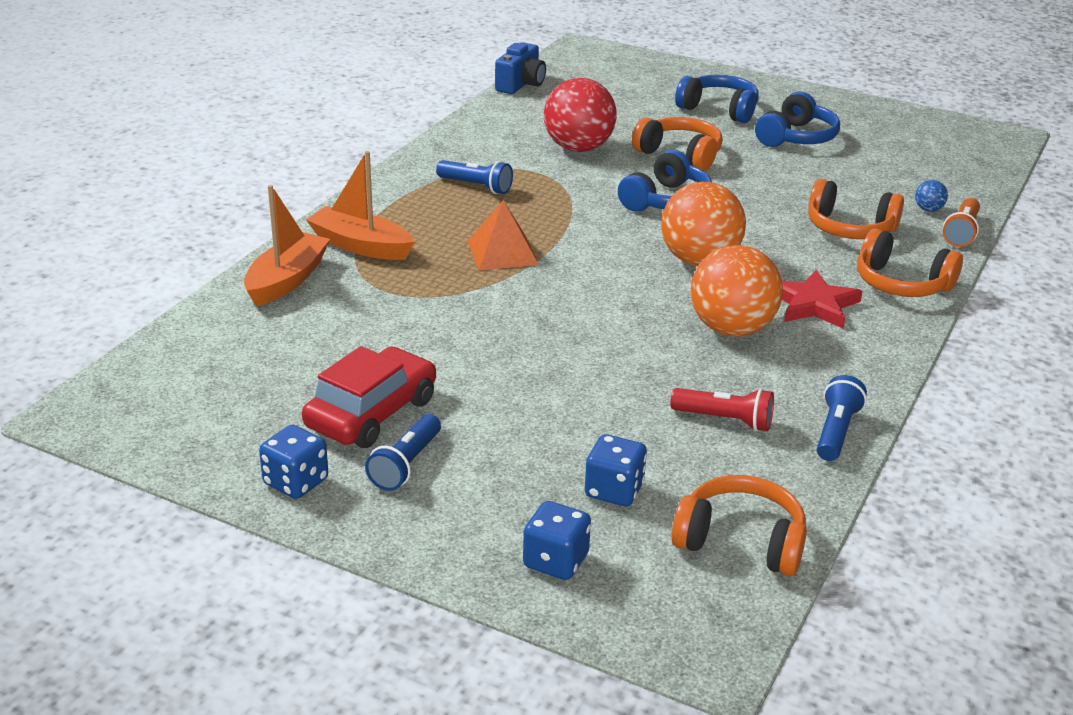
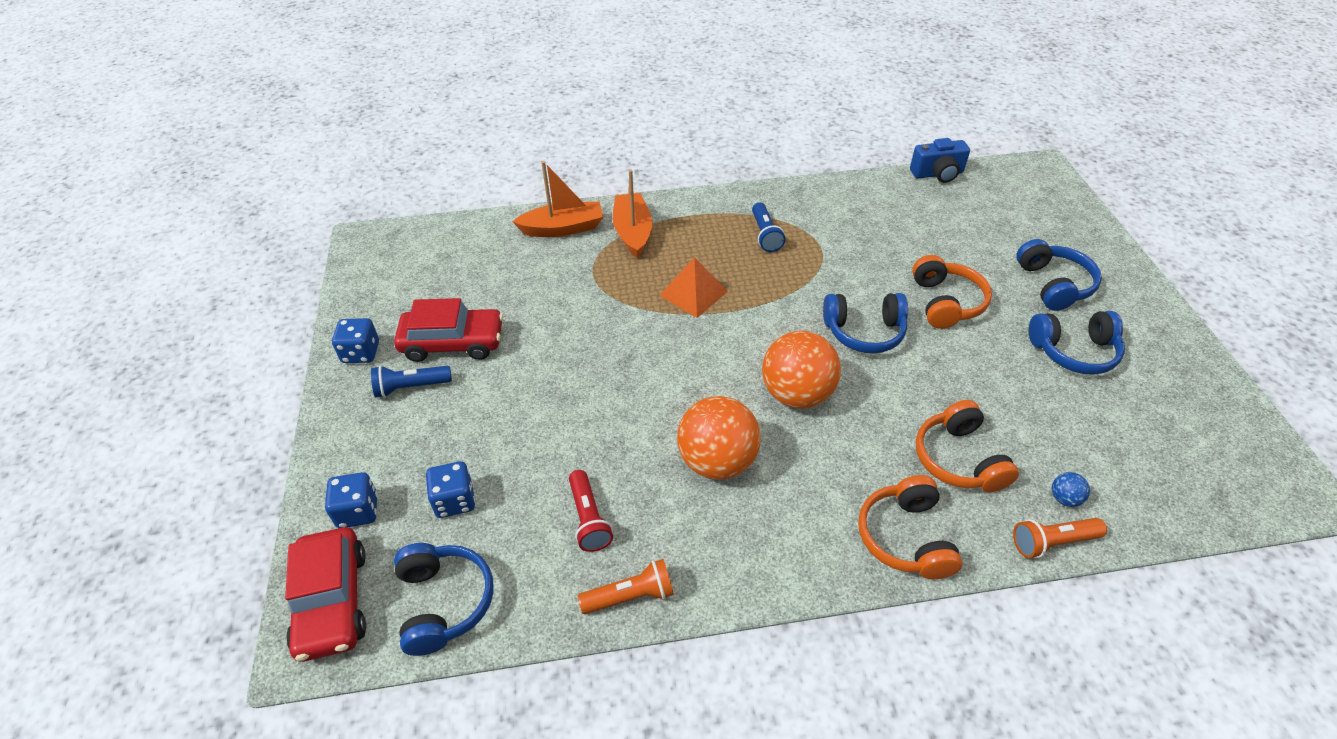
camera: 55 degrees right, 15 degrees up
red ball [544,78,617,152] -> none
orange headphones [671,475,807,576] -> blue headphones [394,543,493,656]
red star [782,270,862,328] -> none
blue flashlight [817,375,867,461] -> orange flashlight [578,559,674,614]
none -> red car [285,527,366,662]

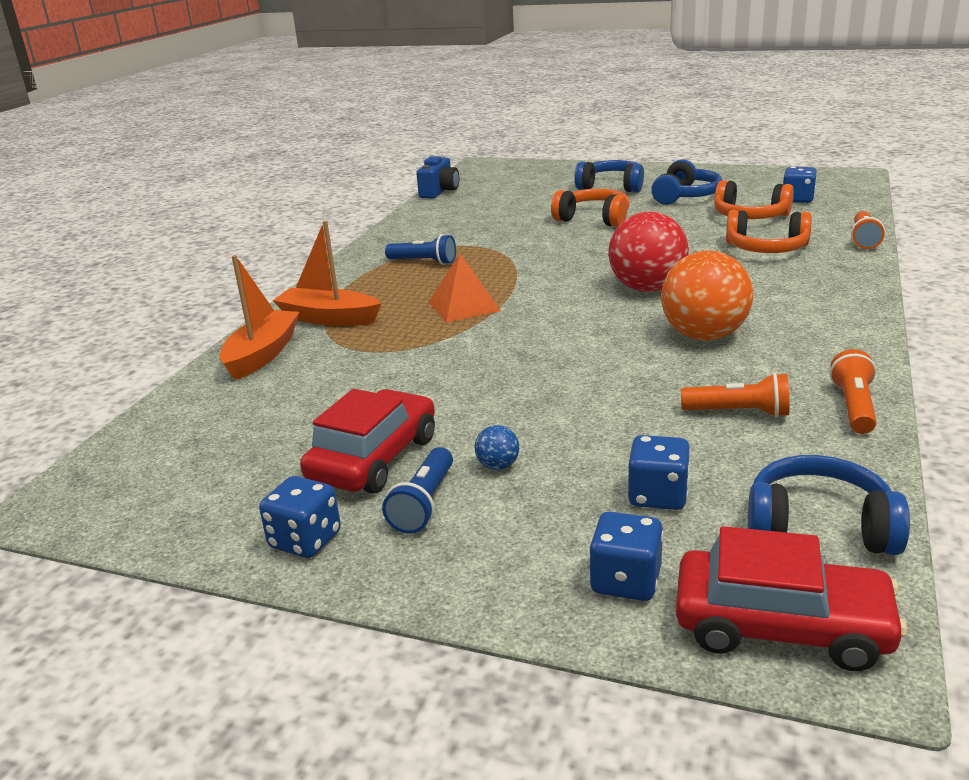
camera: 60 degrees left, 20 degrees down
red flashlight [569,470,613,552] -> orange flashlight [681,373,790,418]
orange ball [762,331,841,409] -> red ball [608,212,689,292]
blue headphones [823,293,908,354] -> none
orange headphones [858,475,963,579] -> orange headphones moved to [714,180,794,219]
blue ball [1052,472,1090,507] -> blue ball moved to [475,425,519,470]
none -> blue dice [783,166,817,203]

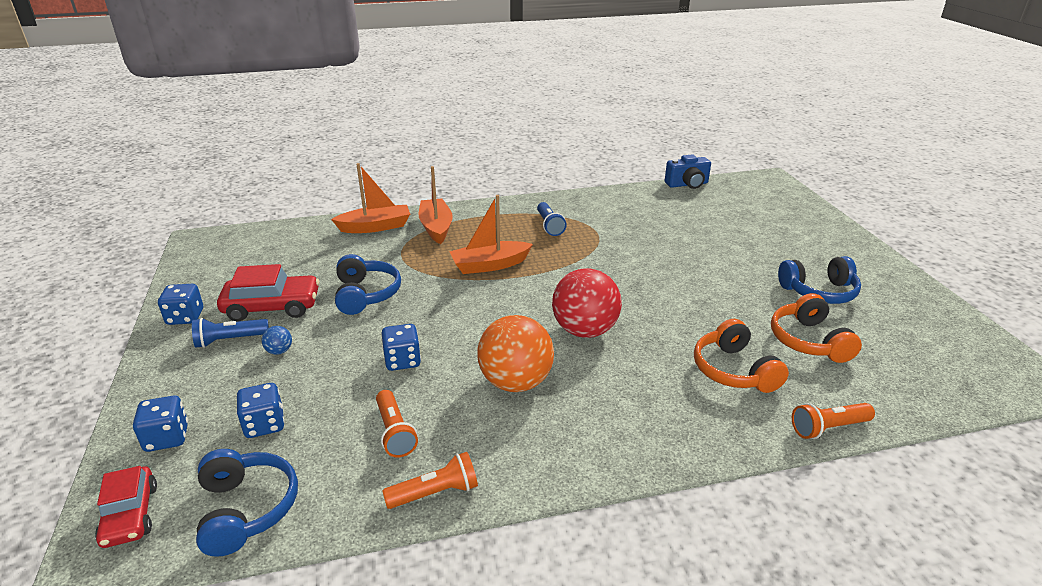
camera: 55 degrees right, 5 degrees up
orange pyramid [429,254,501,323] -> orange boat [449,195,533,274]
orange headphones [551,189,629,227] -> none
blue headphones [574,160,644,193] -> blue headphones moved to [335,254,401,315]
red car [675,526,907,671] -> red car [95,466,157,548], size x0.66
blue dice [783,166,817,203] -> blue dice moved to [382,324,421,371]

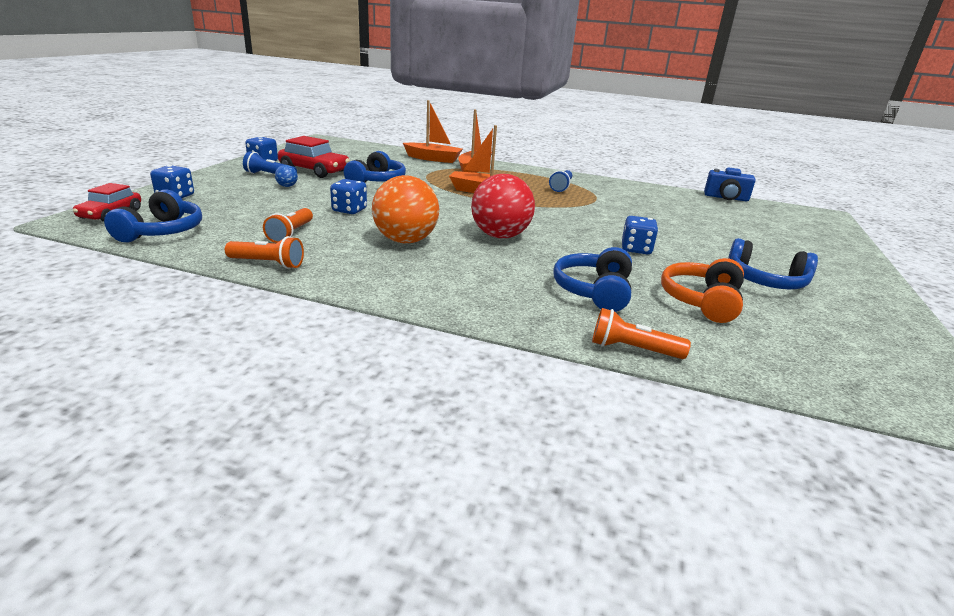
camera: 30 degrees right, 5 degrees down
blue dice [236,383,285,438] -> blue dice moved to [622,216,658,254]
orange headphones [694,319,789,393] -> blue headphones [554,247,632,312]

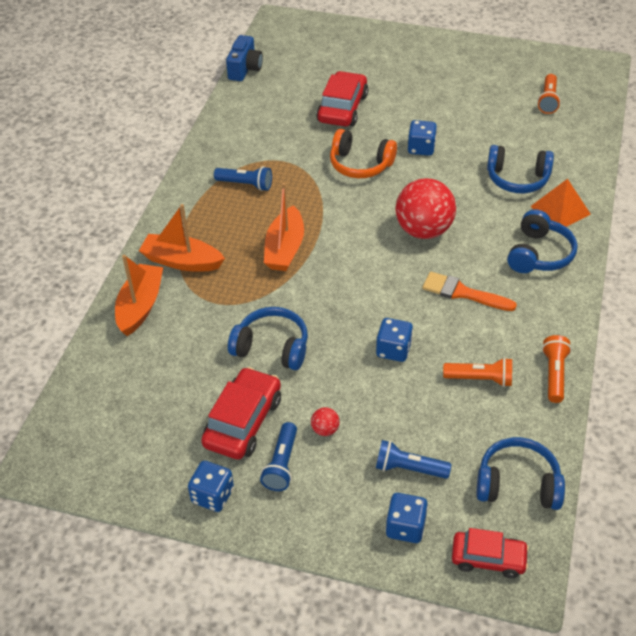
camera: 90 degrees left, 20 degrees up
blue ball [275,165,298,187] -> red ball [311,407,340,436]
orange ball [372,175,439,243] -> orange brush [422,272,517,311]
orange flashlight [592,308,691,359] -> orange flashlight moved to [537,74,561,114]
orange headphones [661,258,744,323] -> orange headphones moved to [330,129,397,178]
blue headphones [728,238,818,289] -> blue headphones moved to [507,209,578,273]
none -> red car [316,71,368,127]
none -> blue flashlight [376,440,451,479]
none -> orange pyramid [530,179,591,227]

